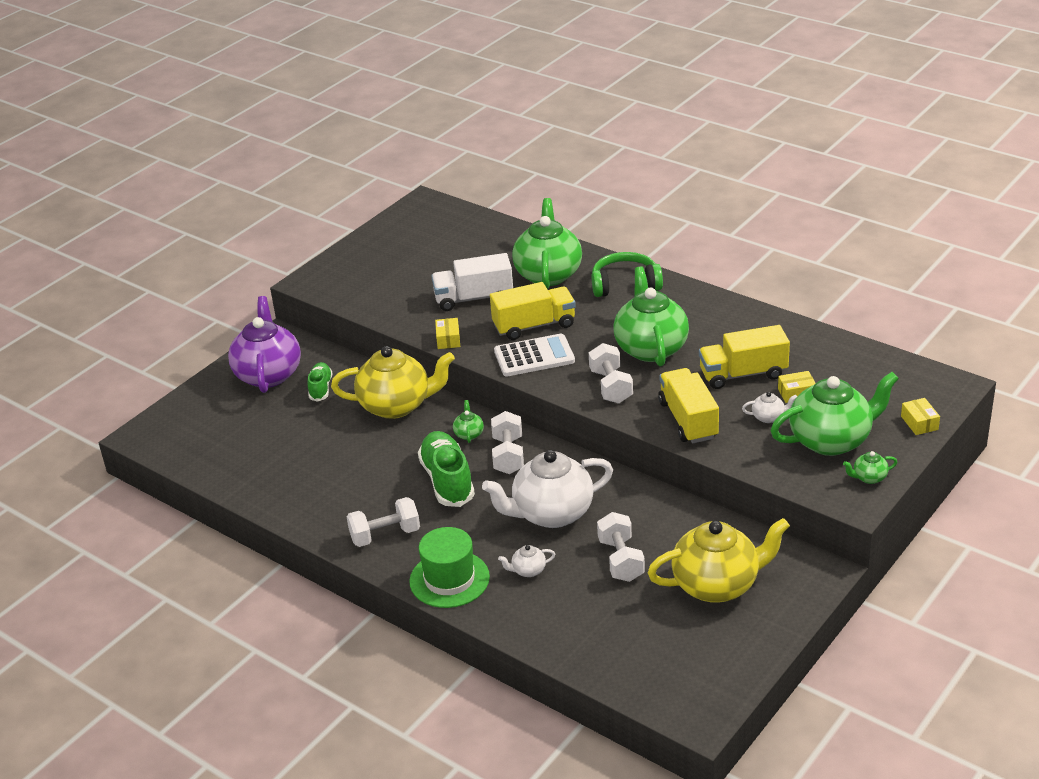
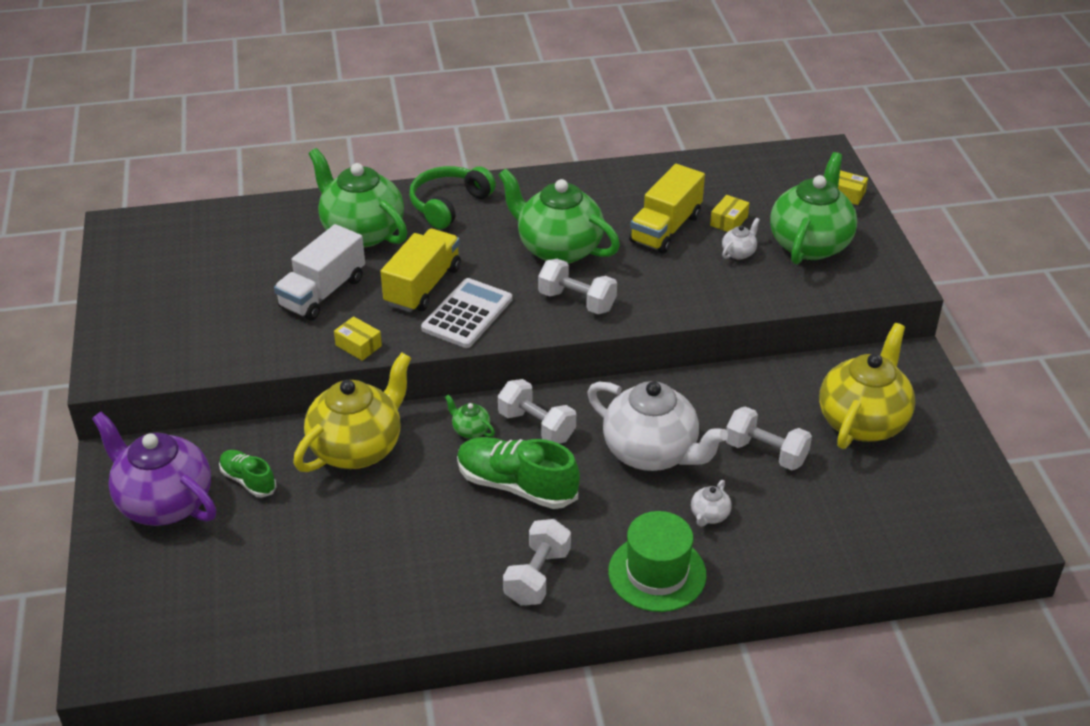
camera: 50 degrees left, 5 degrees up
white teapot [482,450,613,528] -> white teapot turned 75 degrees counterclockwise [587,381,728,471]
yellow truck [658,368,719,443] -> none
green teapot [843,451,897,484] -> none

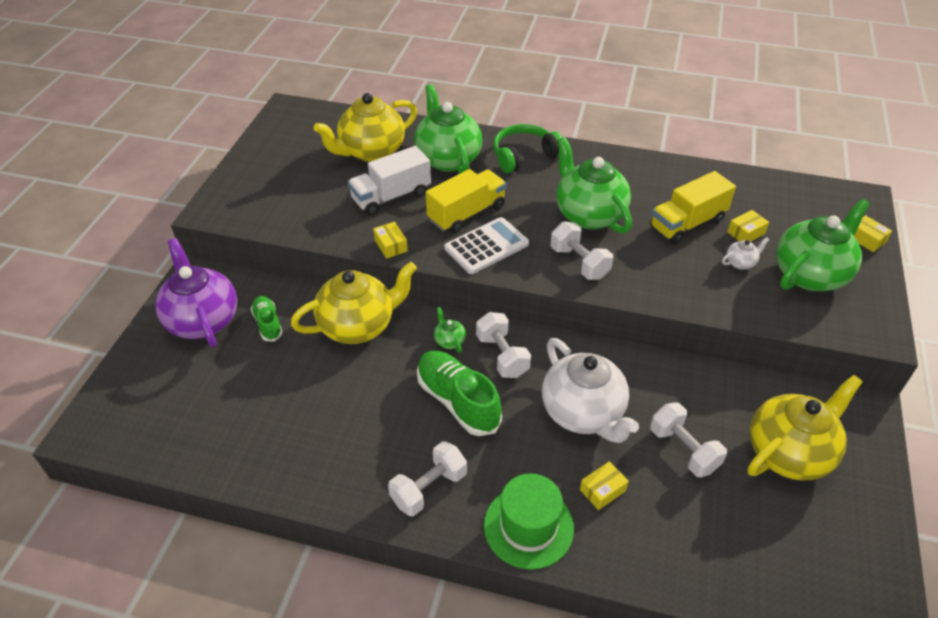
camera: 25 degrees right, 5 degrees up
white teapot [691,480,732,527] -> yellow box [580,461,629,510]
none -> yellow teapot [314,93,417,162]

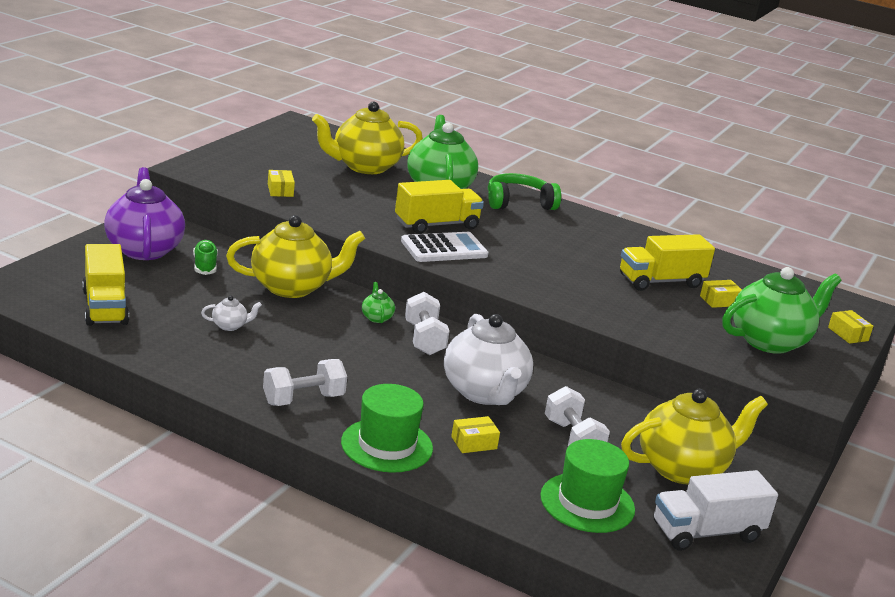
camera: 10 degrees right, 20 degrees down
white truck [348,146,431,216] -> white truck moved to [654,470,778,551]
yellow box [373,222,408,259] -> yellow box moved to [268,170,295,197]
green shoe [417,351,502,436] -> none
white dumbbell [551,222,613,280] -> none
green teapot [556,137,632,234] -> none
white teapot [722,237,769,270] -> white teapot moved to [201,296,262,331]
none -> yellow truck [82,244,129,326]
none -> green hat [540,439,635,533]

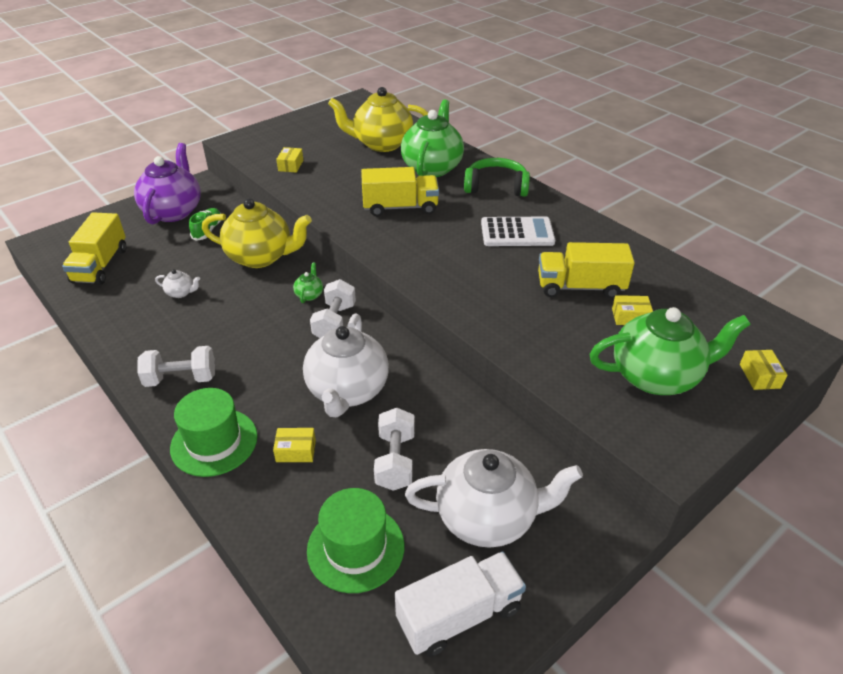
camera: 25 degrees right, 15 degrees up
white calculator [401,232,489,262] -> white calculator moved to [481,217,555,246]
yellow teapot [621,389,768,485] -> white teapot [405,449,583,548]
white truck [654,470,778,551] -> white truck turned 150 degrees clockwise [395,551,526,657]

